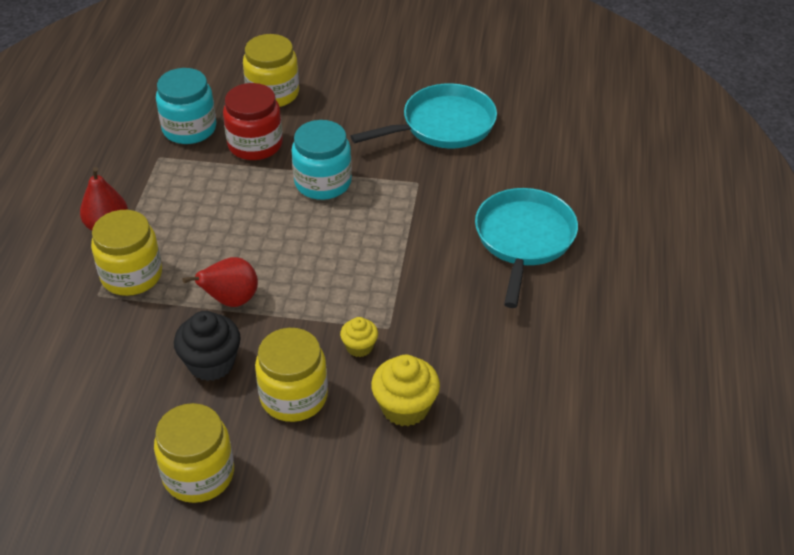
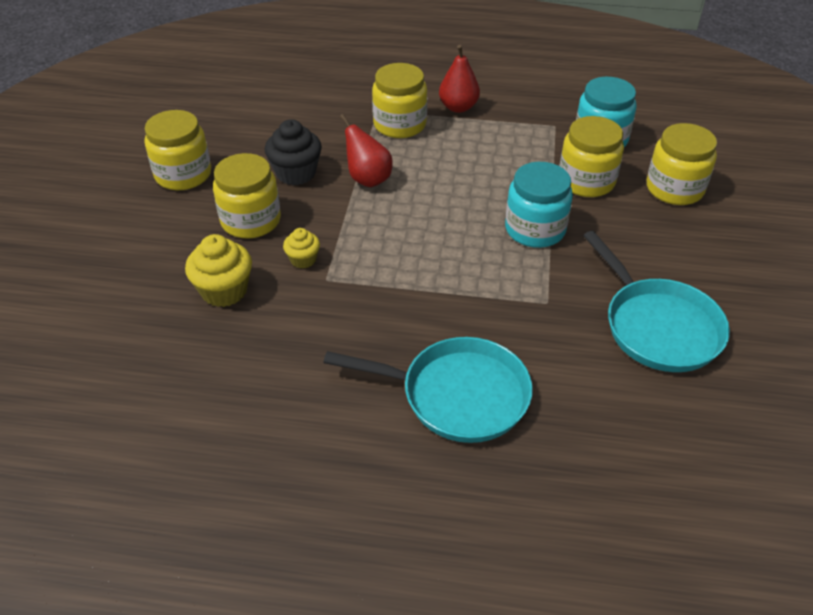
camera: 90 degrees right, 0 degrees up
red jar [223,83,283,160] -> yellow jar [559,116,624,197]

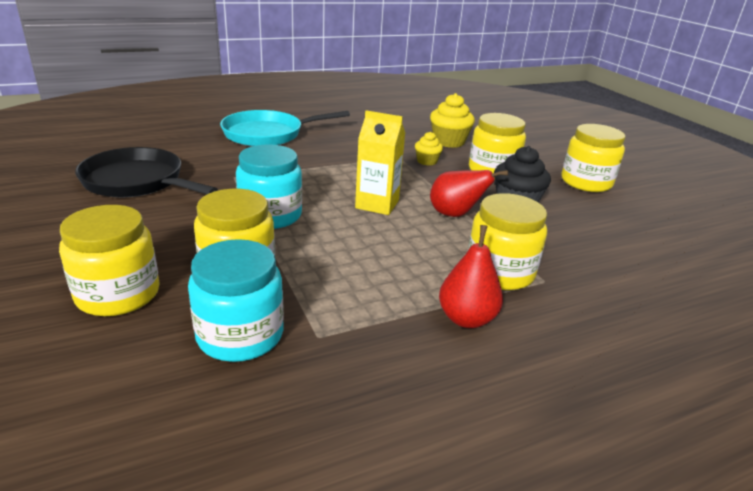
camera: 145 degrees right, 15 degrees down
turquoise pan [583,231,730,372] -> black pan [75,147,218,197]
none -> yellow carton [355,110,405,215]

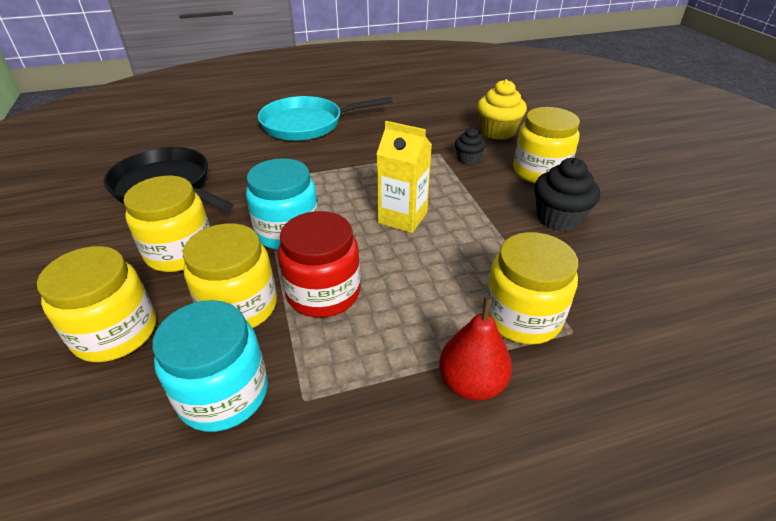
camera: 10 degrees right, 10 degrees up
yellow cupcake [415,132,443,166] -> black cupcake [455,128,486,165]
red pear [430,170,508,217] -> none
yellow jar [561,124,625,192] -> yellow jar moved to [123,176,210,272]
none -> red jar [278,211,361,318]

